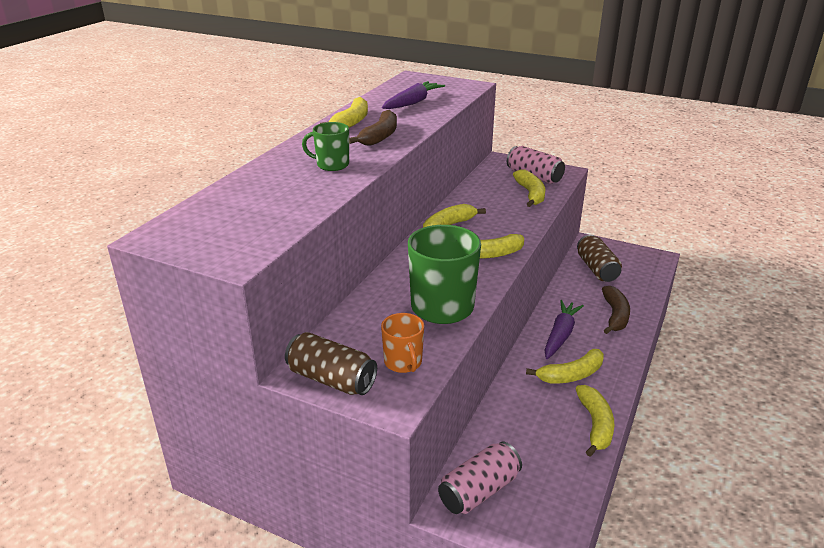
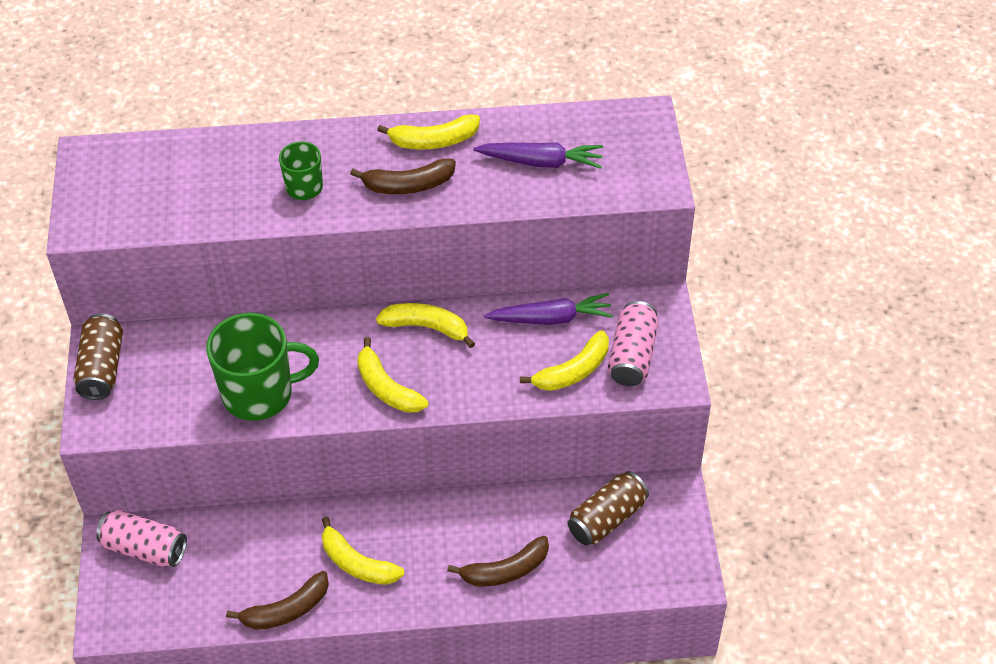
camera: 60 degrees right, 20 degrees up
orange mug [381,313,424,373] -> none
purple carrot [544,300,584,359] -> purple carrot moved to [484,293,613,325]
yellow banana [575,385,614,456] -> brown banana [226,571,329,630]

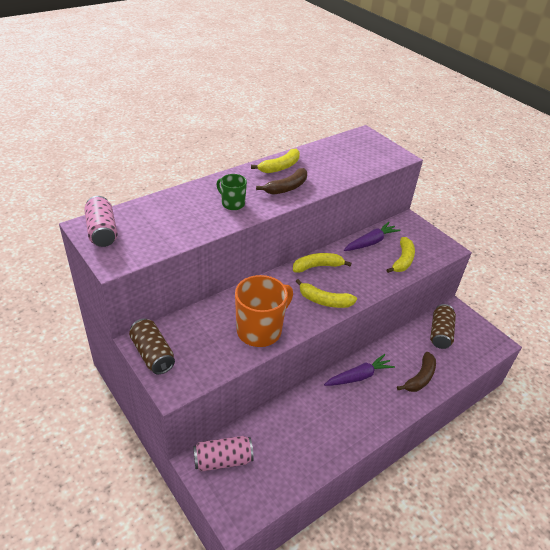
camera: 35 degrees left, 10 degrees down
green mug [206,313,319,421] -> orange mug [235,275,293,347]
brown banana [226,571,329,630] -> none
yellow banana [322,516,404,585] -> none
purple carrot [473,142,603,169] -> purple carrot moved to [324,354,395,386]
pink can [608,301,658,386] -> pink can moved to [84,196,117,247]

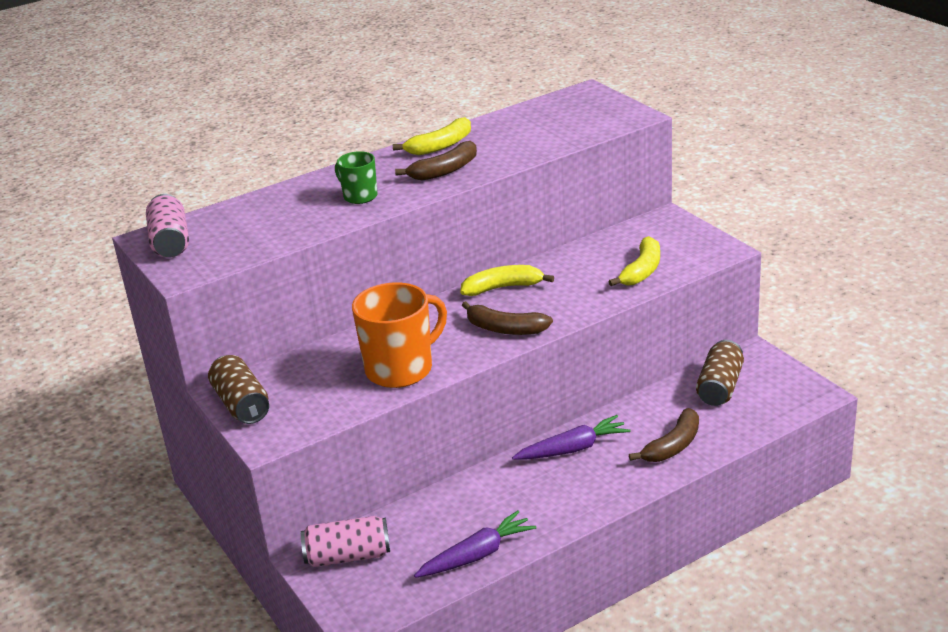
camera: 10 degrees right, 10 degrees down
yellow banana [295,279,357,308] -> brown banana [462,301,553,335]
purple carrot [344,222,401,251] -> purple carrot moved to [414,510,537,578]

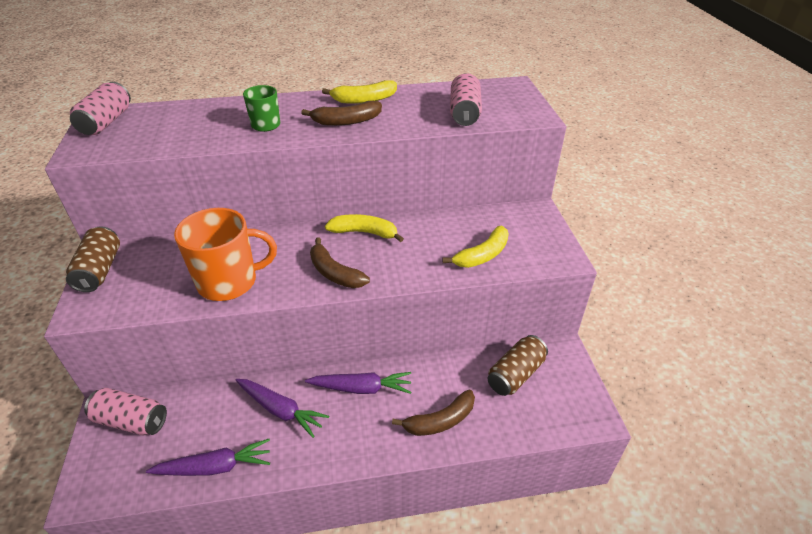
camera: 20 degrees right, 10 degrees up
none -> purple carrot [236,379,329,438]
none -> pink can [450,73,482,126]

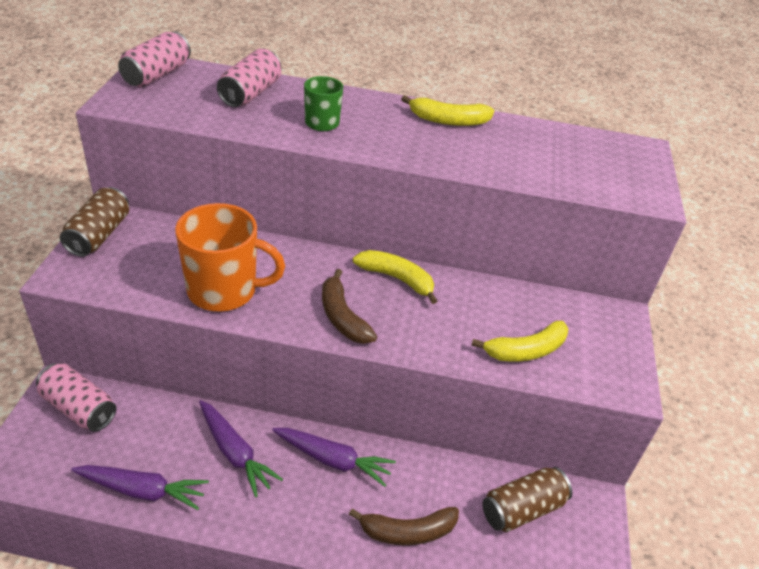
camera: 15 degrees right, 0 degrees up
brown banana [301,101,382,126] -> none
pink can [450,73,482,126] -> pink can moved to [217,48,281,107]

